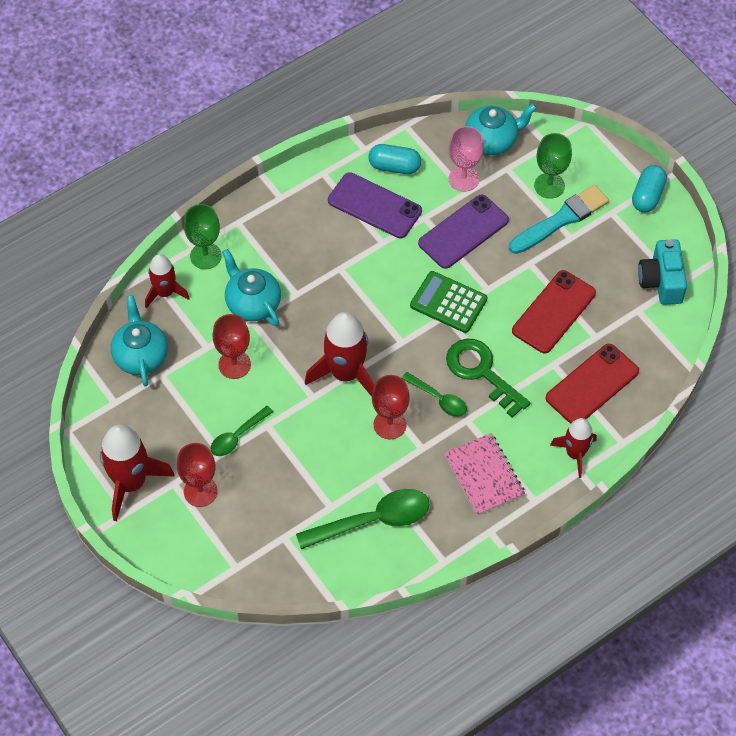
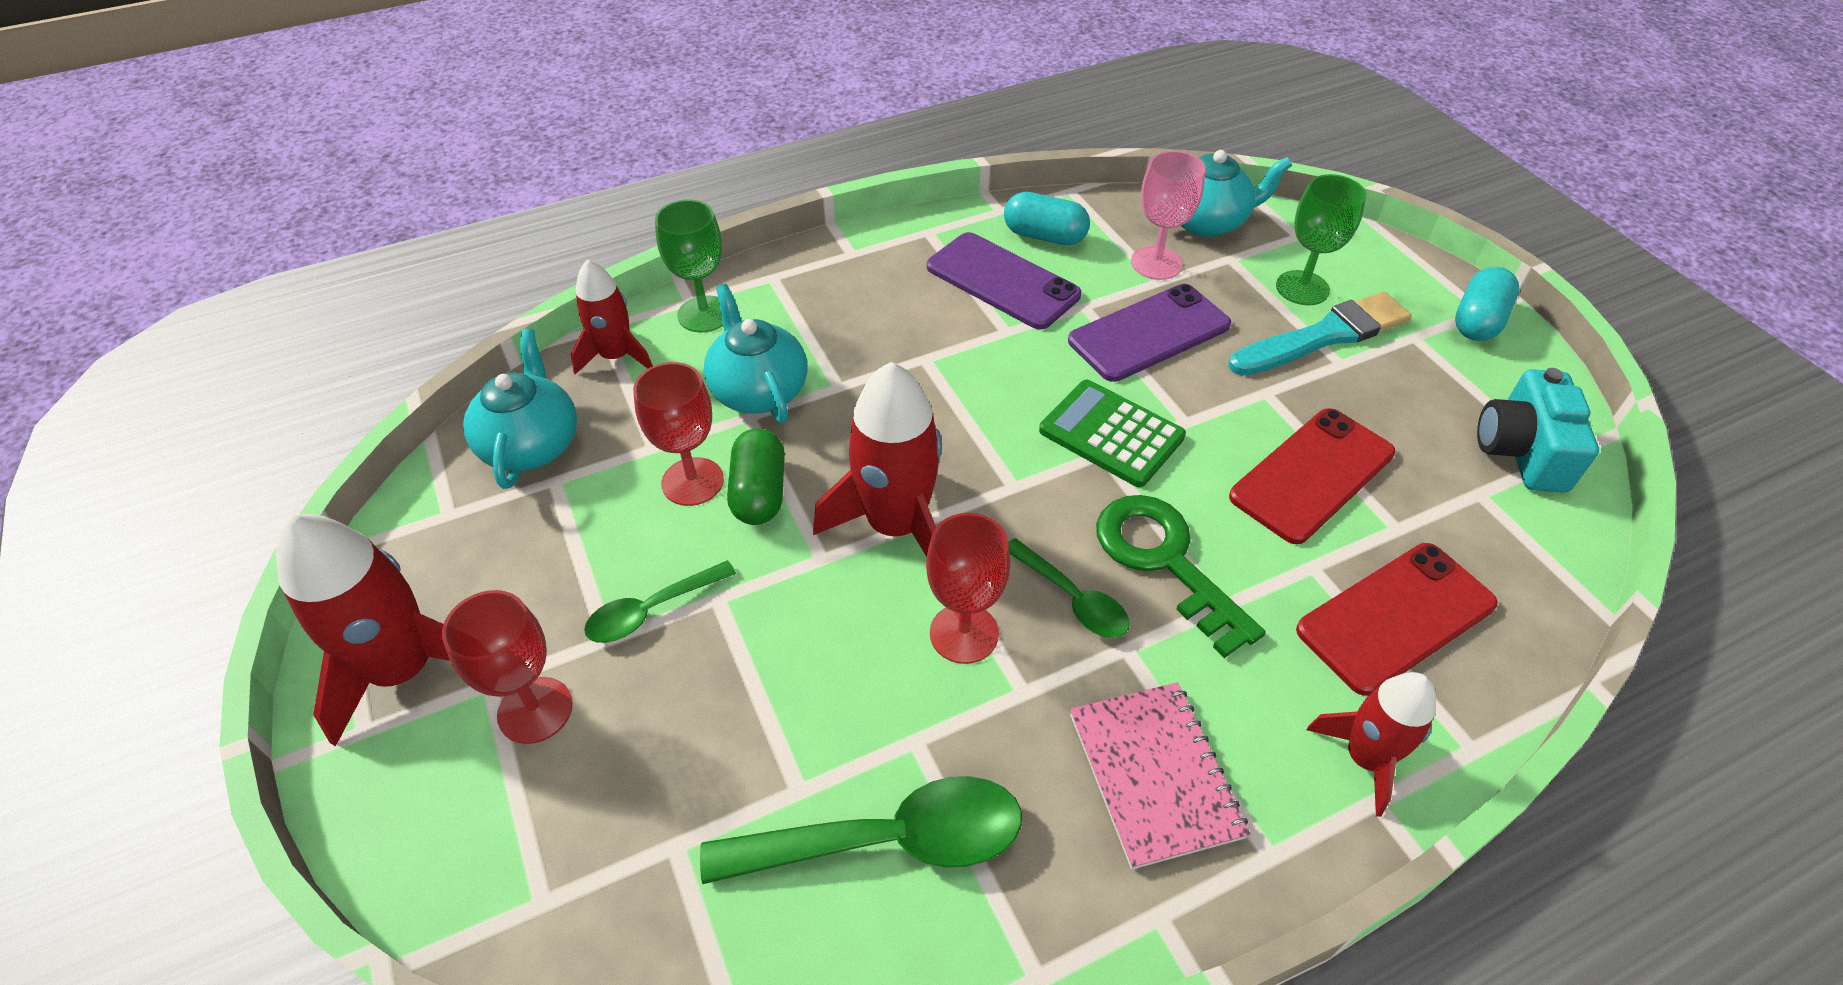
camera: 10 degrees right, 10 degrees down
none -> green capsule [727,428,785,525]

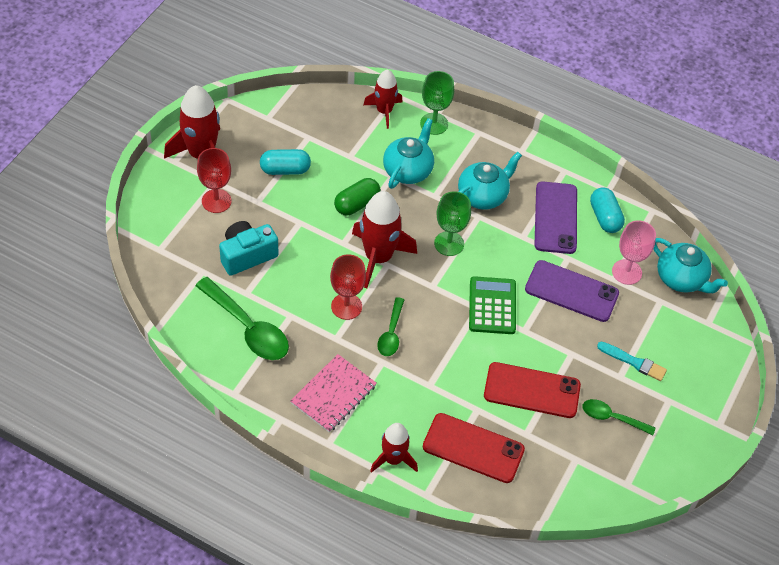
camera: 50 degrees right, 5 degrees up
turquoise teapot [463,329,577,489] -> turquoise teapot moved to [458,152,522,210]
green spoon [584,560,736,643] -> green spoon moved to [582,399,655,435]
red goblet [633,362,724,506] -> none
green key [1096,495,1266,658] -> none
turquoise brush [1228,292,1411,376] -> turquoise brush [597,341,667,381], size x0.61
green goblet [1276,174,1367,305] -> green goblet moved to [434,191,471,256]
turquoise capsule [1455,267,1519,341] -> turquoise capsule moved to [260,149,311,175]
turquoise camera [1477,368,1599,493] -> turquoise camera moved to [219,221,278,276]

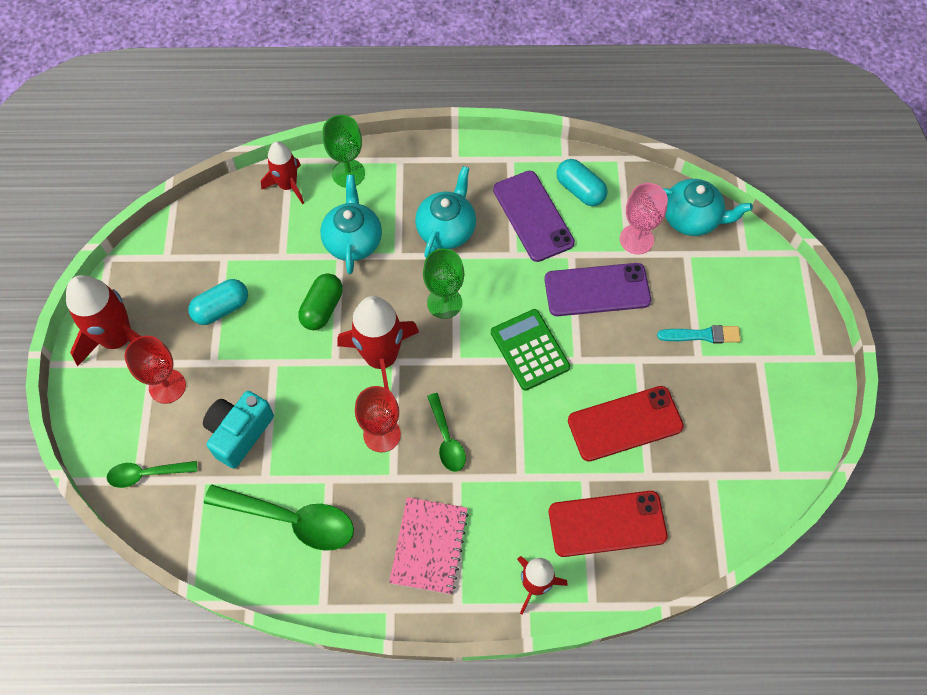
camera: 25 degrees left, 10 degrees up
green spoon [582,399,655,435] -> green spoon moved to [107,461,197,488]

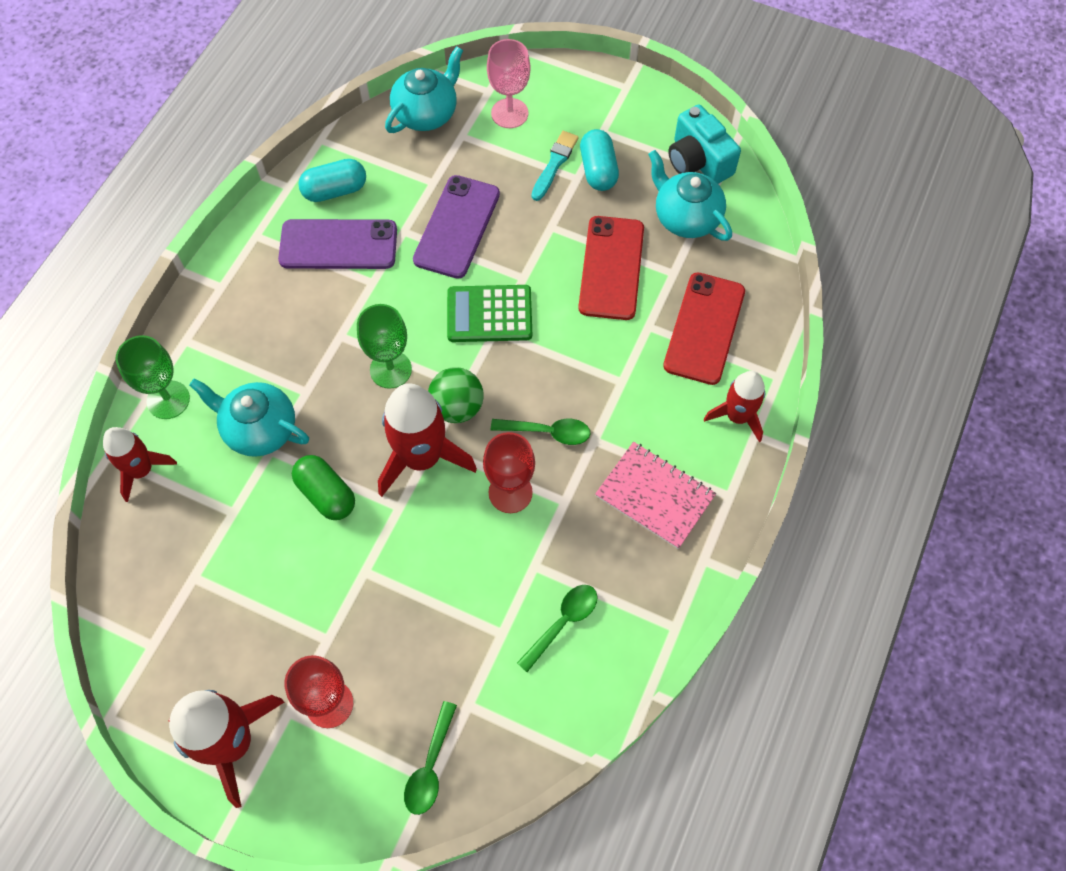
camera: 65 degrees left, 0 degrees up
turquoise capsule [188,279,248,325] -> turquoise capsule moved to [580,129,619,191]
turquoise camera [203,391,274,469] -> turquoise camera moved to [668,104,741,184]
green spoon [204,485,354,551] -> green spoon [517,585,598,672], size x0.58
turquoise teapot [415,166,476,258] -> turquoise teapot moved to [648,150,732,241]
pink goblet [620,183,668,255] -> pink goblet moved to [487,39,531,128]
none -> green ball [428,367,484,423]

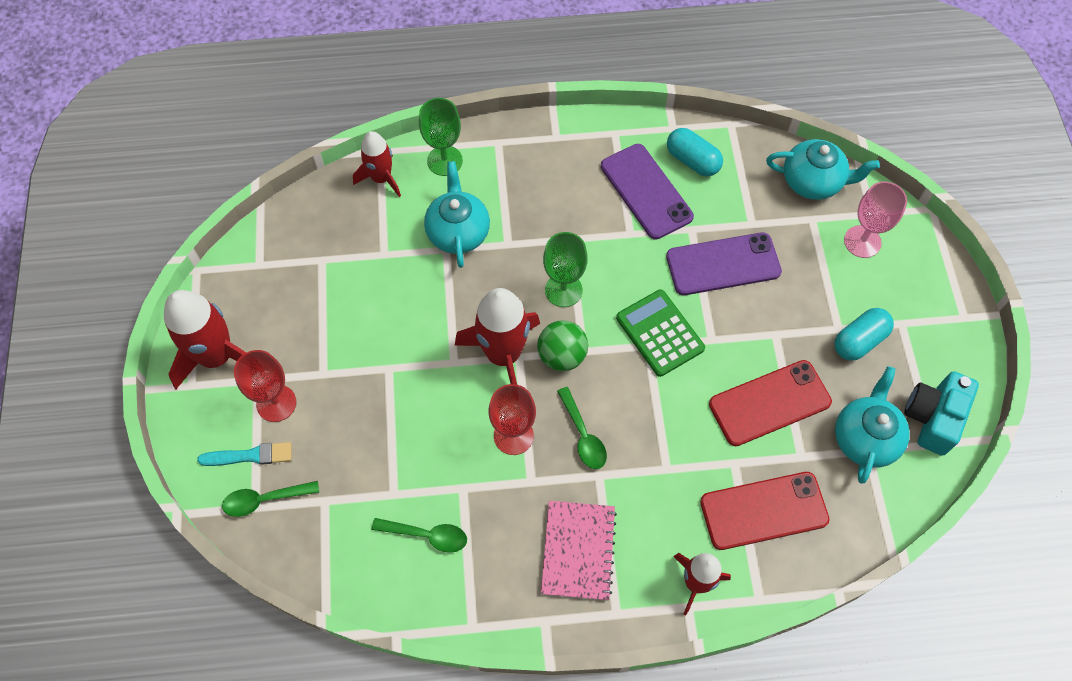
camera: 60 degrees right, 0 degrees up
green capsule [292,455,355,520] -> none
turquoise brush [532,131,579,201] -> turquoise brush moved to [197,442,292,466]

